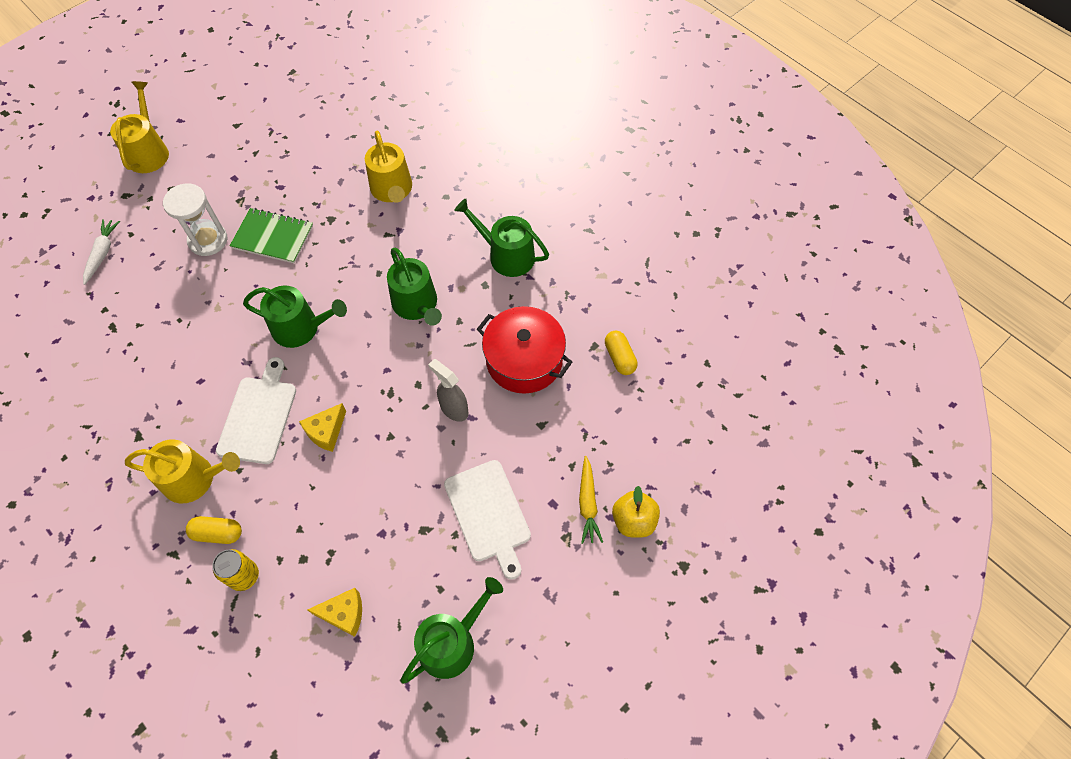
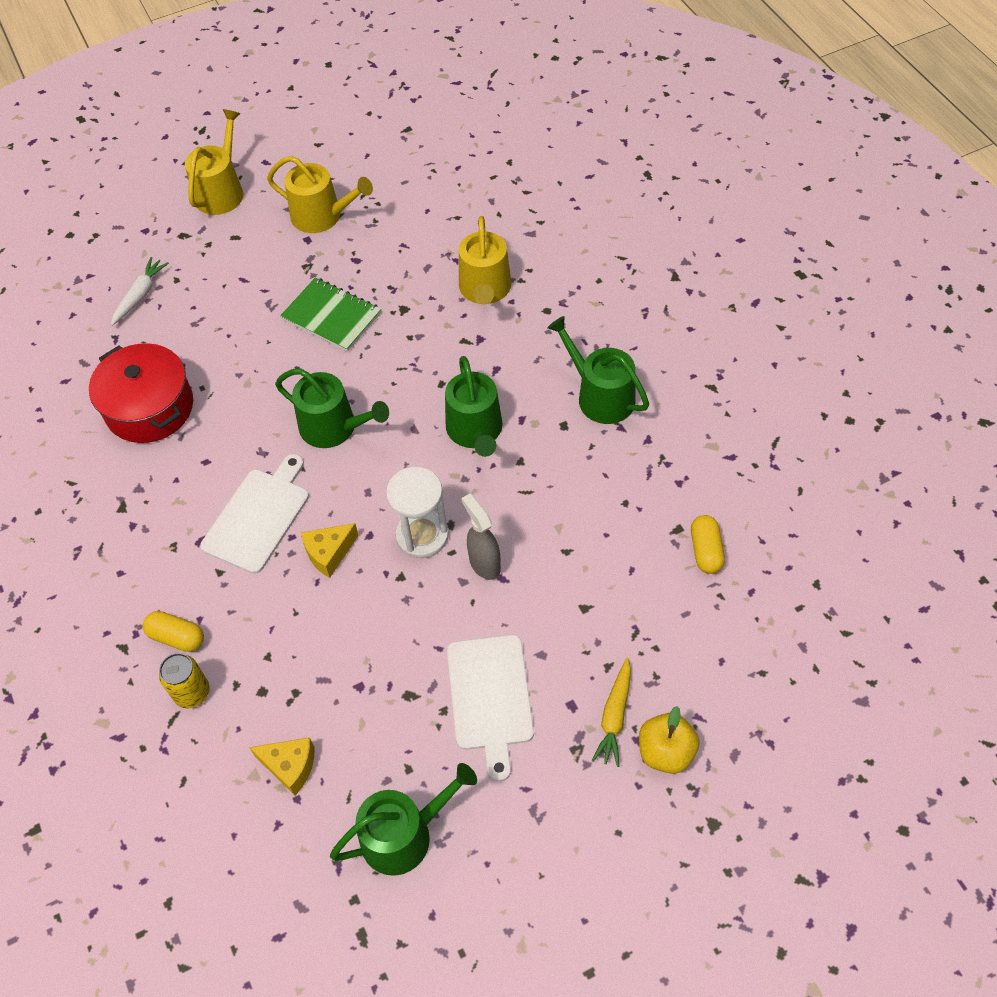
camera: 20 degrees right, 5 degrees down
yellow watering can [125,439,240,503] -> yellow watering can moved to [267,156,373,233]
white hourglass [163,183,227,256] -> white hourglass moved to [386,467,449,558]
red pot [477,306,572,394] -> red pot moved to [89,343,193,443]

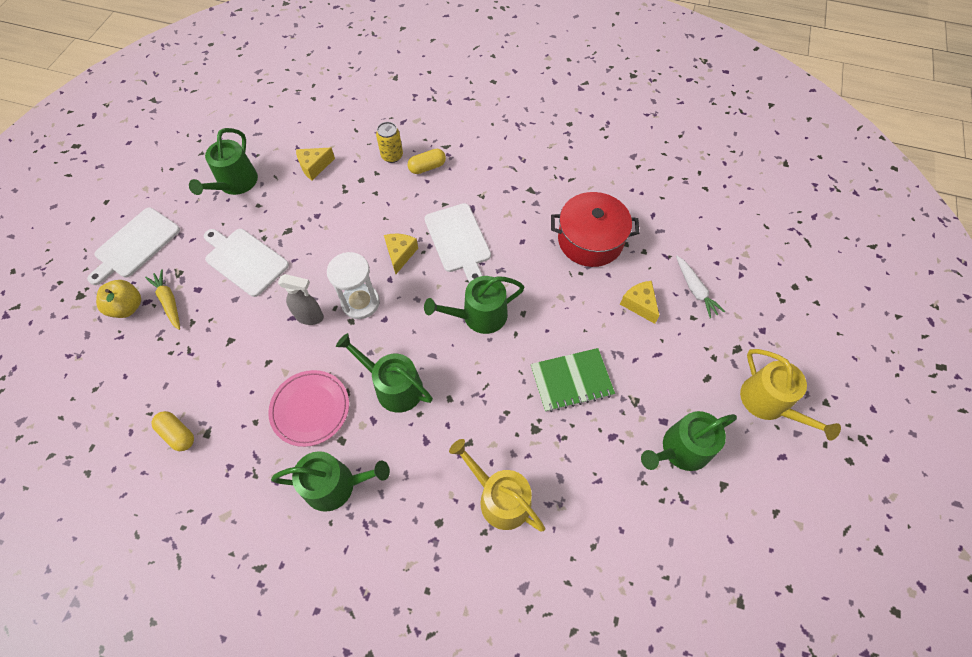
camera: 130 degrees right, 5 degrees up
yellow watering can [267,156,373,233] -> green watering can [641,411,737,471]
none -> white cutting board [87,208,180,285]
none -> pink plate [268,370,349,447]
none -> yellow cheese [620,281,660,324]

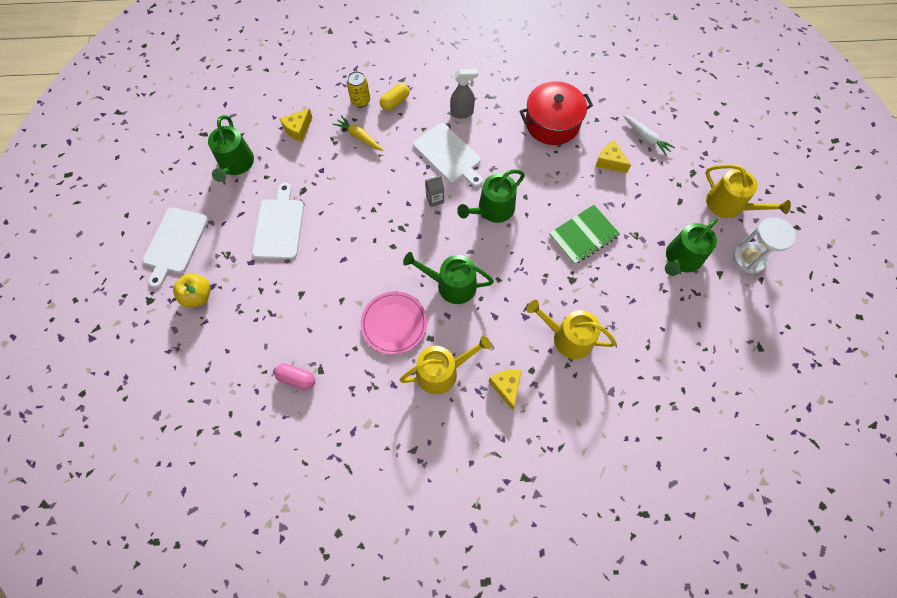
camera: 20 degrees left, 5 degrees up
yellow carrot [145,269,180,330] -> yellow carrot moved to [333,115,383,151]
yellow capsule [151,411,194,451] -> pink capsule [274,363,315,390]
white cutting board [204,229,289,297] -> white cutting board turned 75 degrees clockwise [252,183,304,259]
green watering can [271,451,390,512] -> yellow watering can [400,335,491,394]
grey spray bottle [278,274,324,325] -> grey spray bottle moved to [450,69,478,119]
white hourglass [327,252,380,319] -> white hourglass moved to [733,217,796,273]
yellow cheese [384,234,418,274] -> yellow cheese moved to [489,370,521,411]
none -> grey carton [425,176,444,207]

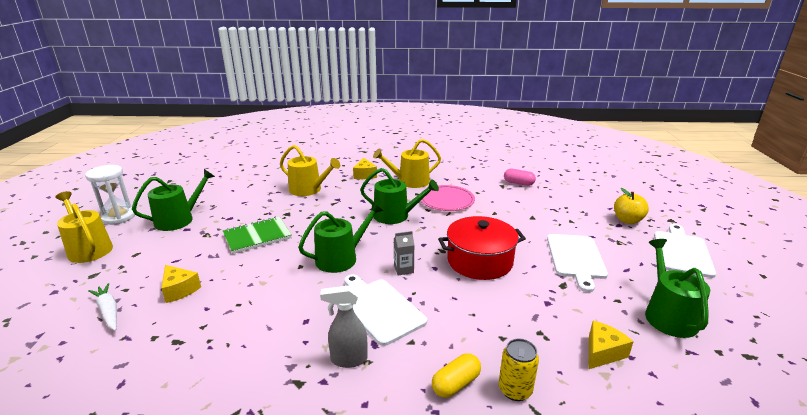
camera: 175 degrees left, 40 degrees down
yellow carrot [333,115,383,151] -> none
red pot [520,81,593,145] -> red pot moved to [438,216,526,280]

